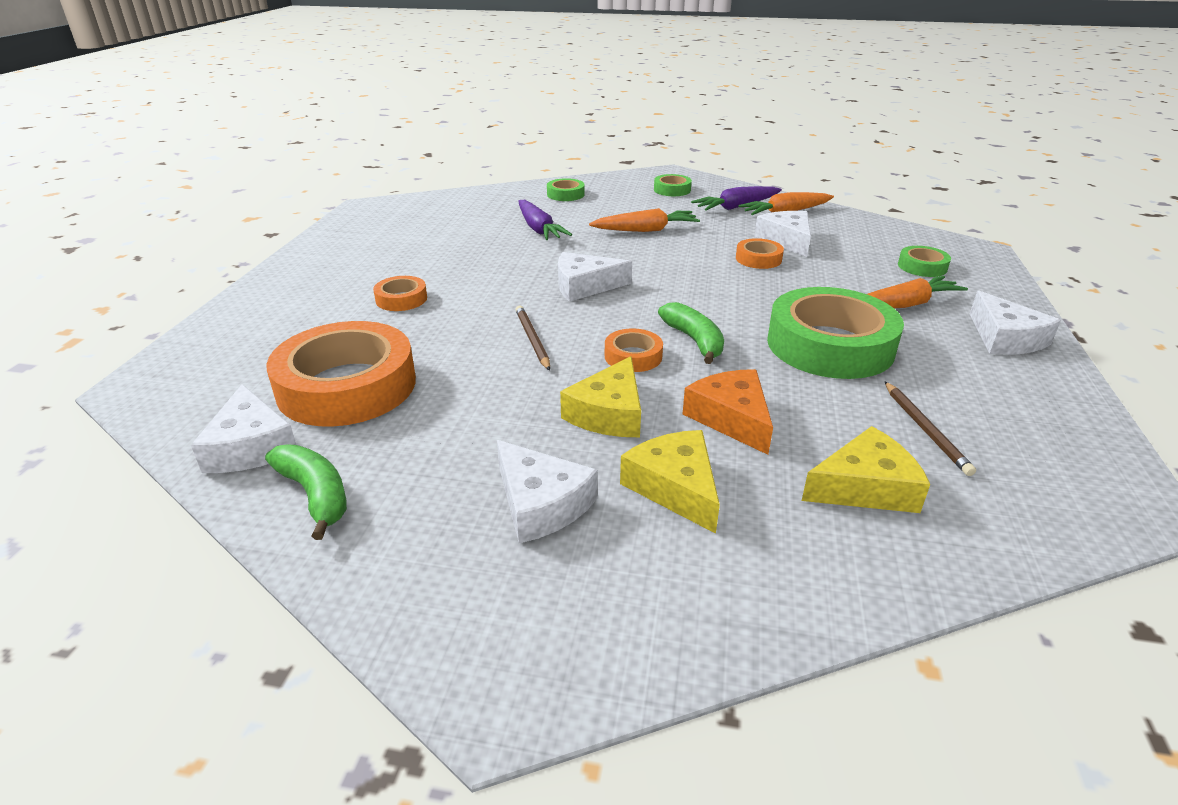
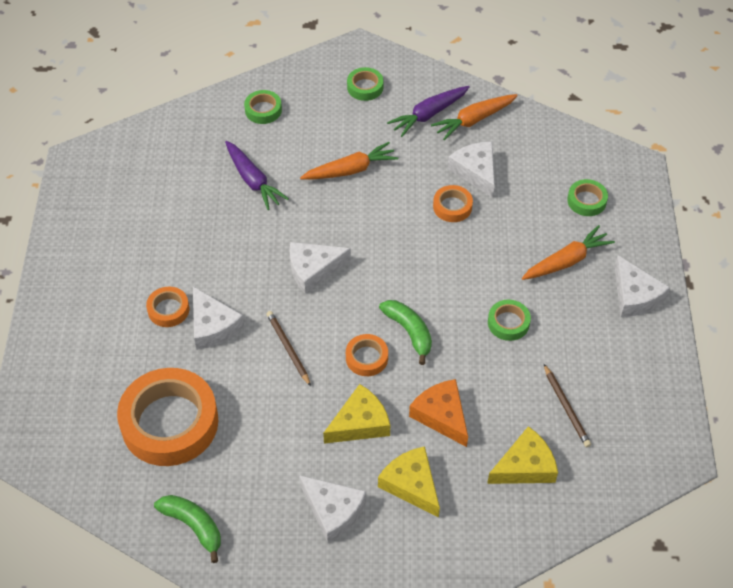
camera: 10 degrees left, 20 degrees up
white cheese [191,384,296,473] -> white cheese moved to [193,287,244,350]
yellow cheese [560,356,641,437] -> yellow cheese turned 135 degrees counterclockwise [323,384,390,444]
green tape [767,287,904,379] -> green tape [488,300,531,341], size x0.46

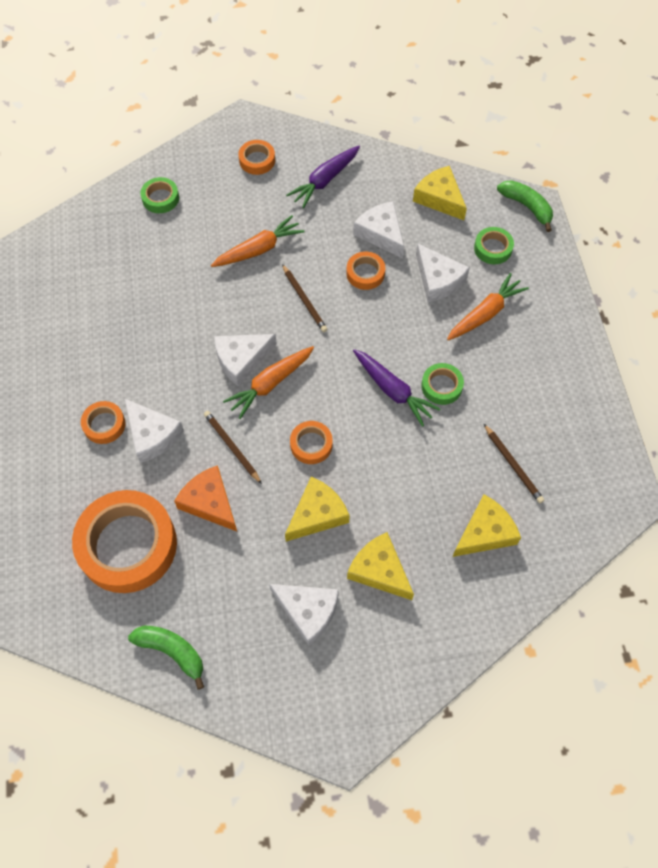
camera: 10 degrees left, 10 degrees up
purple carrot [225,141,289,210] -> purple carrot moved to [353,349,440,427]
green tape [347,67,383,101] -> orange tape [238,140,275,175]
green banana [379,300,432,365] -> green banana moved to [497,180,553,232]
orange cheese [409,379,468,447] -> orange cheese moved to [174,465,237,531]
orange carrot [431,94,518,140] -> orange carrot moved to [223,346,314,419]
white cheese [614,255,670,317] -> white cheese moved to [416,244,470,302]
none -> brown pencil [282,264,328,332]
none -> yellow cheese [413,166,467,220]

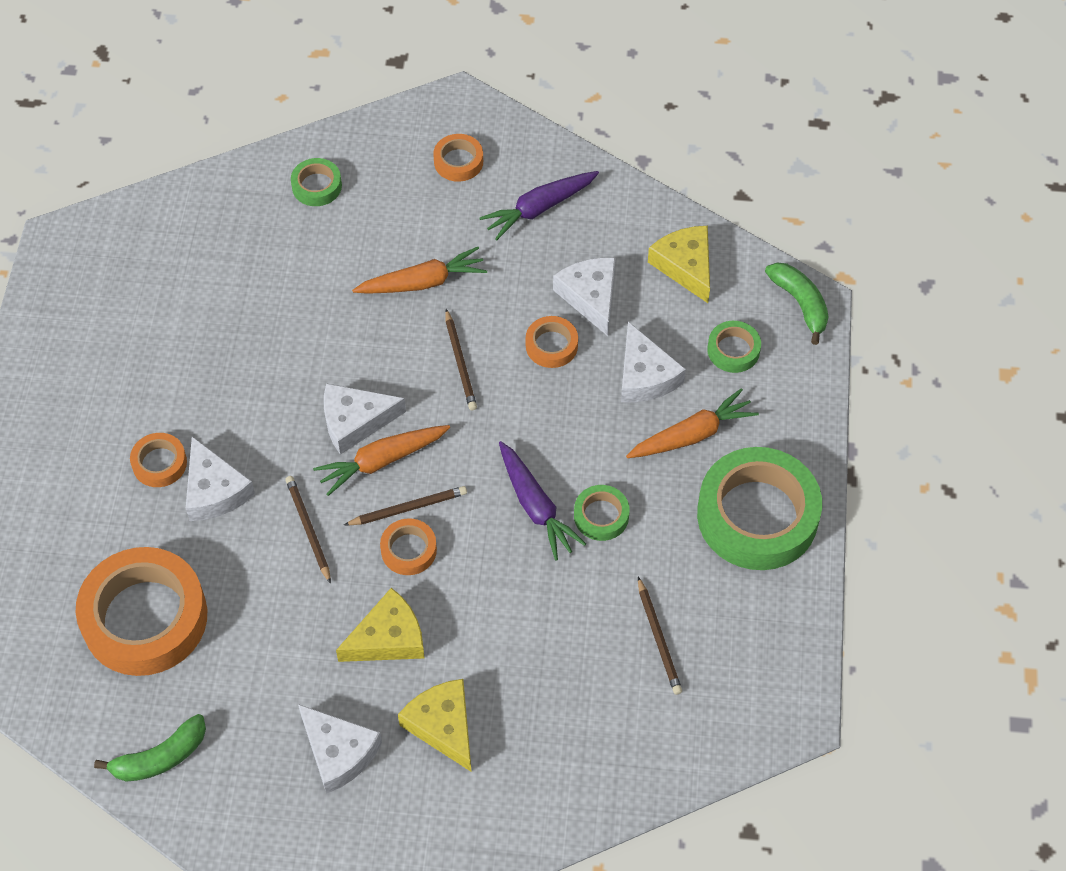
camera: 15 degrees right, 5 degrees down
green banana [128,626,204,690] -> green banana turned 105 degrees clockwise [94,714,206,782]
orange cheese [174,465,237,531] -> none
yellow cheese [453,494,521,557] -> none
none -> brown pencil [344,486,467,526]
none -> green tape [697,447,822,570]

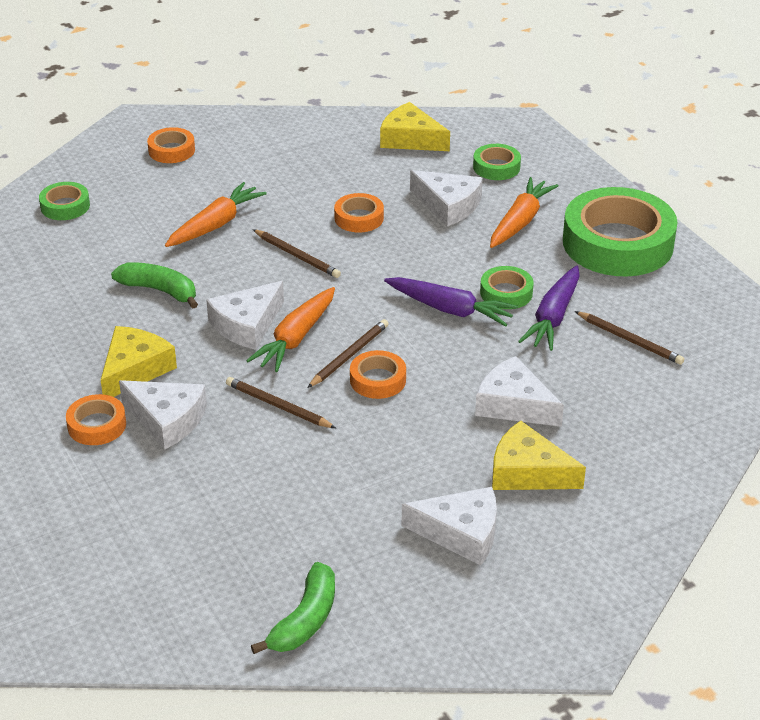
camera: 35 degrees left, 20 degrees down
orange tape [76,547,207,676] -> none
yellow cheese [336,588,424,662] -> yellow cheese moved to [101,326,177,397]
purple carrot [480,171,599,240] -> purple carrot moved to [518,266,580,351]
white cheese [553,258,615,336] -> white cheese moved to [475,356,564,427]
green banana [765,262,829,345] -> green banana moved to [111,262,198,309]

